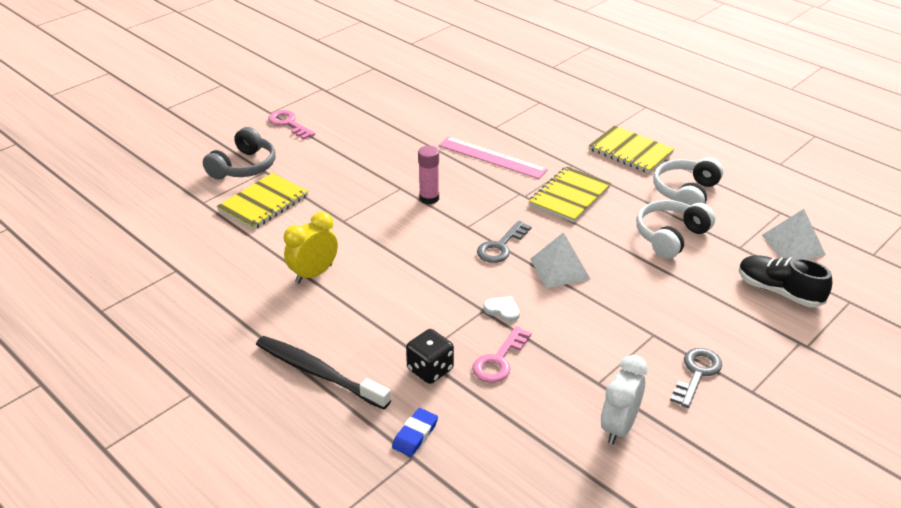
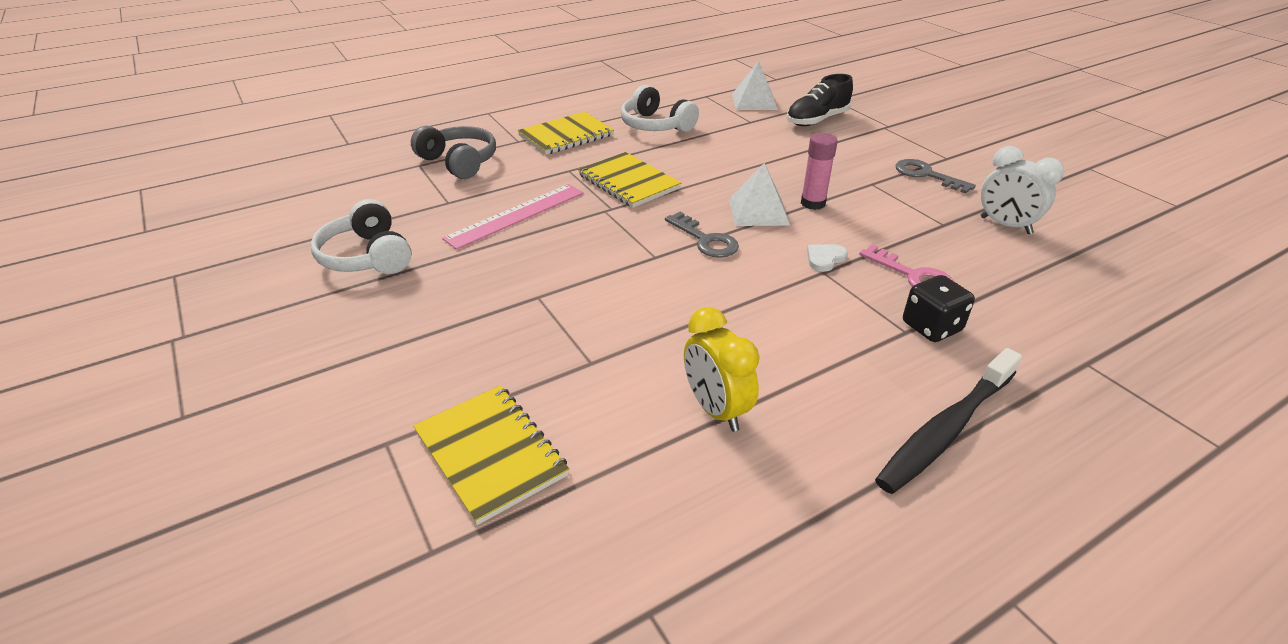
camera: 75 degrees left, 0 degrees up
grey headphones [203,127,276,179] -> grey headphones moved to [411,126,496,179]
pink key [268,110,315,139] -> none
blue eraser [392,408,438,457] -> none
pink glue stick [418,146,439,204] -> pink glue stick moved to [801,133,838,210]
white headphones [636,200,715,259] -> white headphones moved to [310,199,412,274]

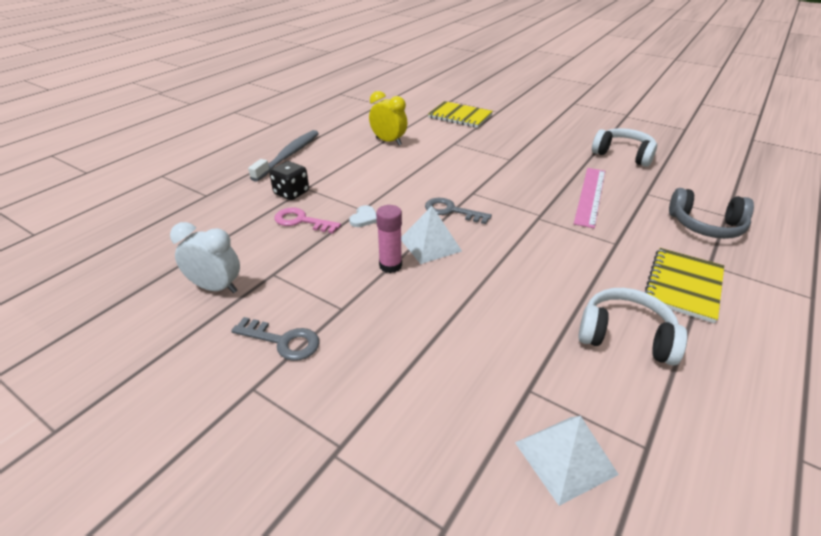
camera: 155 degrees right, 0 degrees up
yellow notebook [578,152,681,208] -> none
black shoe [787,74,853,126] -> none
black toothbrush [875,348,1022,494] -> grey toothbrush [248,130,319,182]

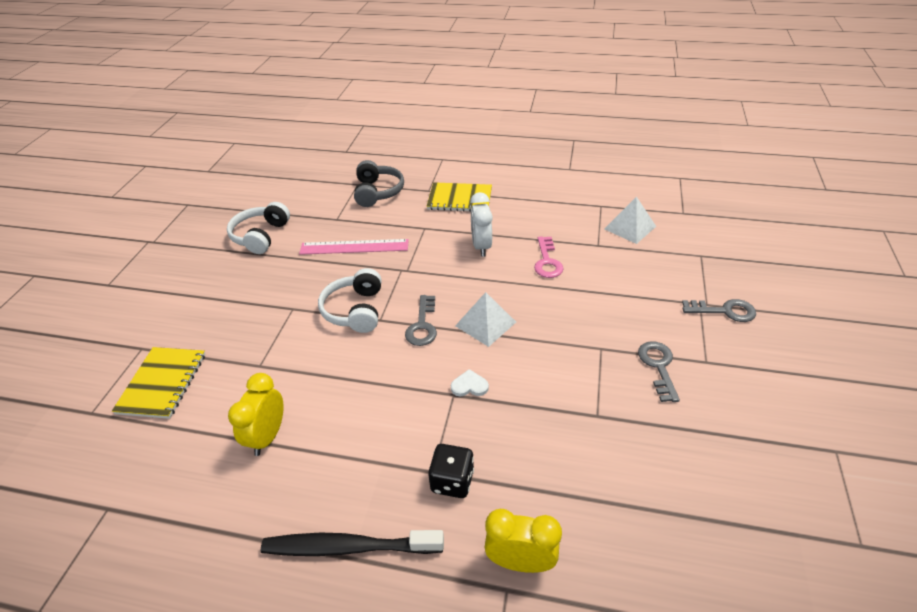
camera: 110 degrees left, 5 degrees up
white clock [170,222,240,293] -> white clock moved to [470,192,493,257]
grey toothbrush [248,130,319,182] -> black toothbrush [261,530,444,556]
pink key [274,208,341,234] -> pink key moved to [534,236,564,278]
pink glue stick [376,205,402,273] -> none
white headphones [578,288,687,366] -> white headphones moved to [318,268,381,333]
none -> yellow clock [484,509,562,573]
none -> grey key [682,299,756,322]

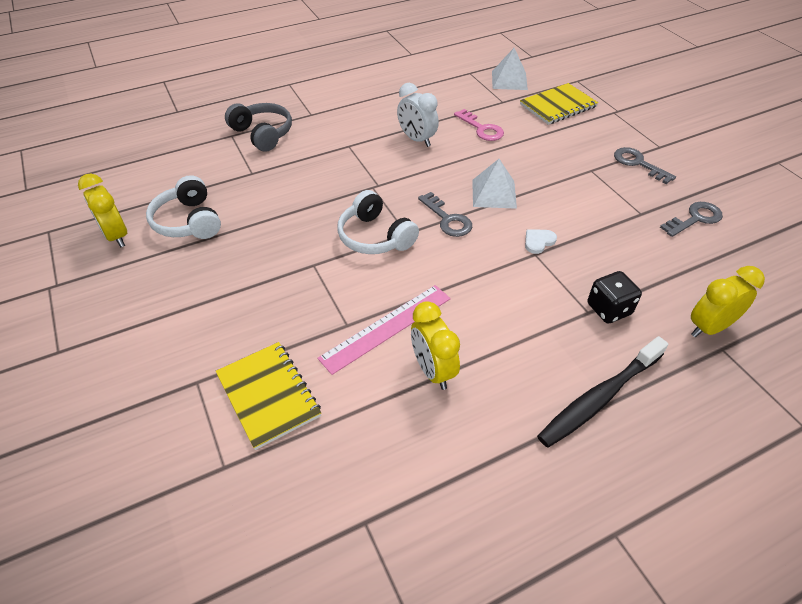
camera: 40 degrees left, 5 degrees up
pink ruler [299,239,409,255] -> pink ruler moved to [317,285,451,375]
yellow notebook [427,182,492,212] -> yellow notebook moved to [520,83,598,125]
grey key [682,299,756,322] -> grey key moved to [660,202,723,237]
none -> yellow clock [78,173,127,247]

